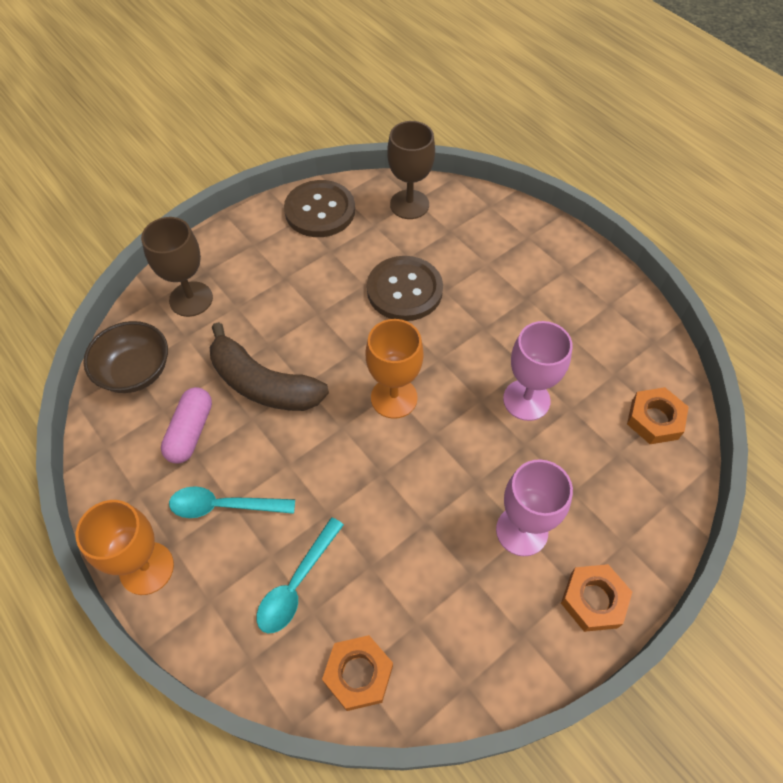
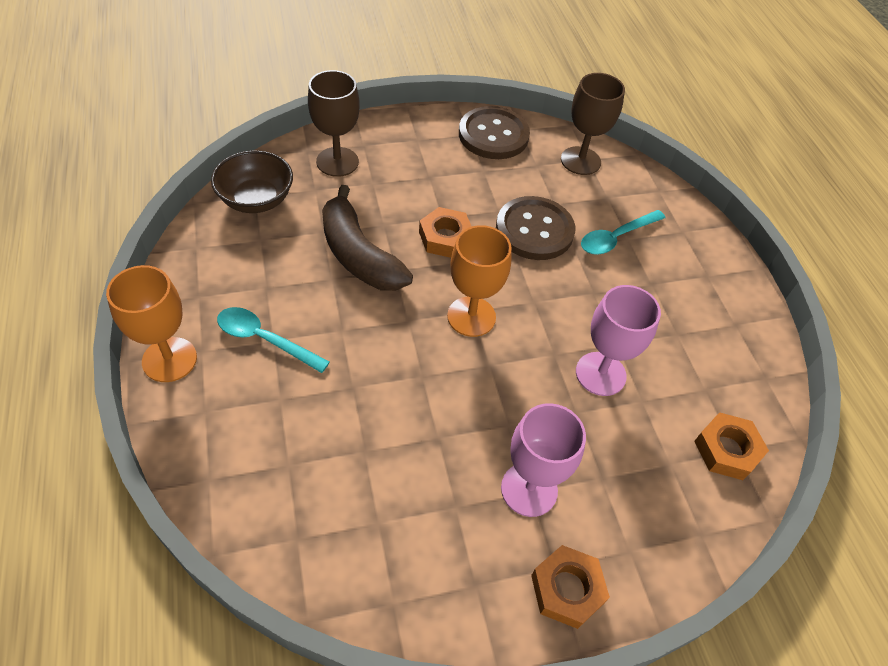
camera: 20 degrees right, 5 degrees down
pink capsule [161,387,212,463] -> none
turquoise spoon [257,517,344,633] -> turquoise spoon moved to [581,210,666,255]
orange nut [322,635,393,711] -> orange nut moved to [419,207,472,258]

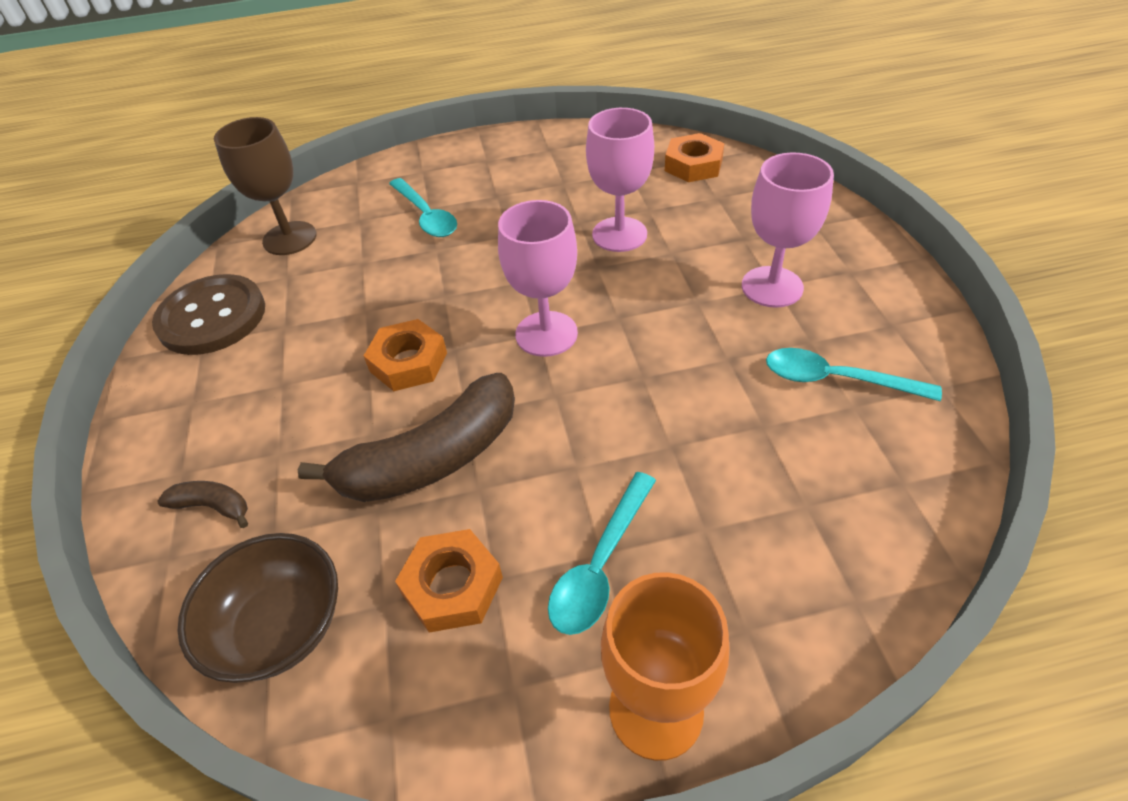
camera: 80 degrees left, 5 degrees down
brown goblet [308,70,360,177] -> brown banana [157,481,248,528]
orange goblet [447,225,512,337] -> pink goblet [498,200,578,357]
brown button [496,196,575,260] -> none
orange nut [531,545,610,629] -> orange nut moved to [395,529,503,633]
none -> turquoise spoon [766,348,942,401]

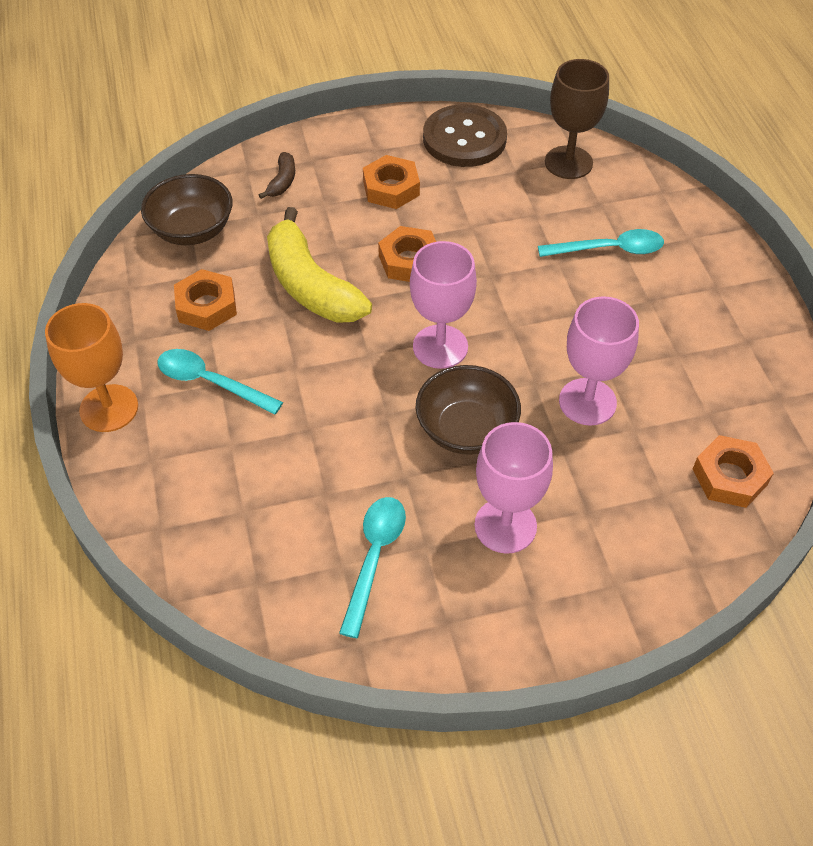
camera: 85 degrees right, 5 degrees up
brown banana [298,373,515,502] -> yellow banana [267,207,372,323]
turquoise spoon [389,178,457,237] -> turquoise spoon turned 150 degrees counterclockwise [538,229,664,257]
none -> orange nut [363,155,420,209]
none -> brown bowl [416,365,521,455]

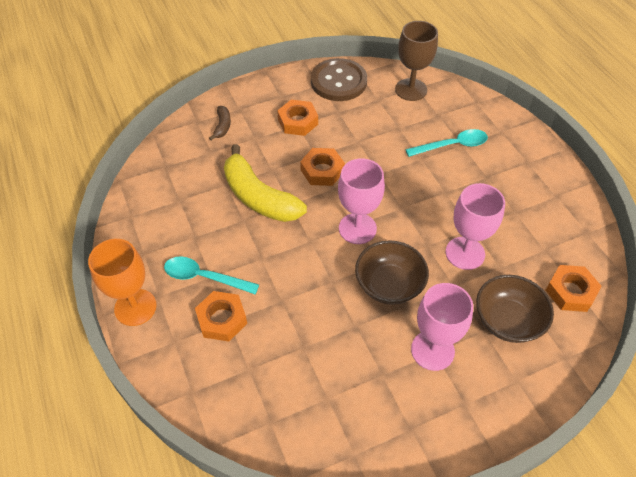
camera: 10 degrees left, 0 degrees up
brown bowl [141,174,232,245] -> brown bowl moved to [476,275,554,343]
orange nut [174,269,237,331] -> orange nut moved to [195,291,247,341]
turquoise spoon [339,497,406,638] -> none

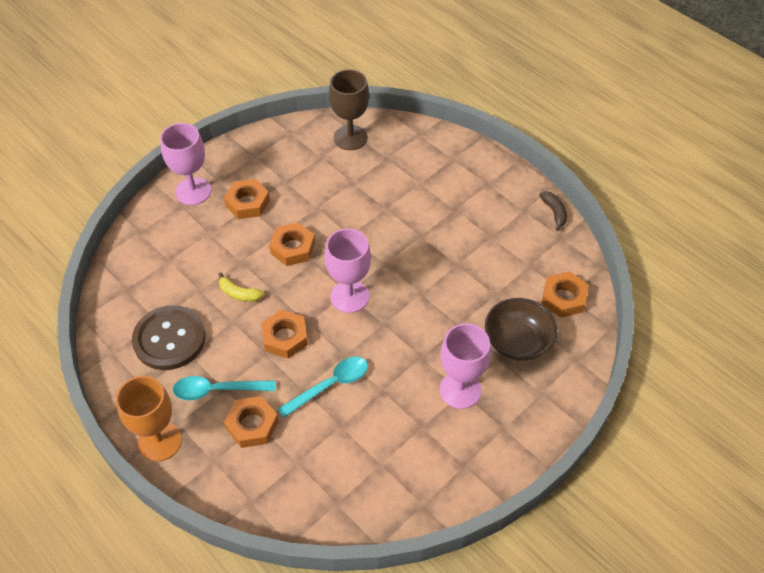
camera: 20 degrees left, 0 degrees up
brown banana [209,106,231,140] -> brown banana moved to [539,191,567,231]
yellow banana [224,144,307,222] -> yellow banana [218,273,264,302], size x0.44
brown button [311,58,367,101] -> brown button moved to [132,305,205,370]
brown bowl [355,241,429,305] -> none
turquoise spoon [406,129,488,157] -> turquoise spoon moved to [278,357,368,418]
pink goblet [446,183,505,270] -> pink goblet moved to [160,123,212,205]
none -> orange nut [261,310,308,358]

